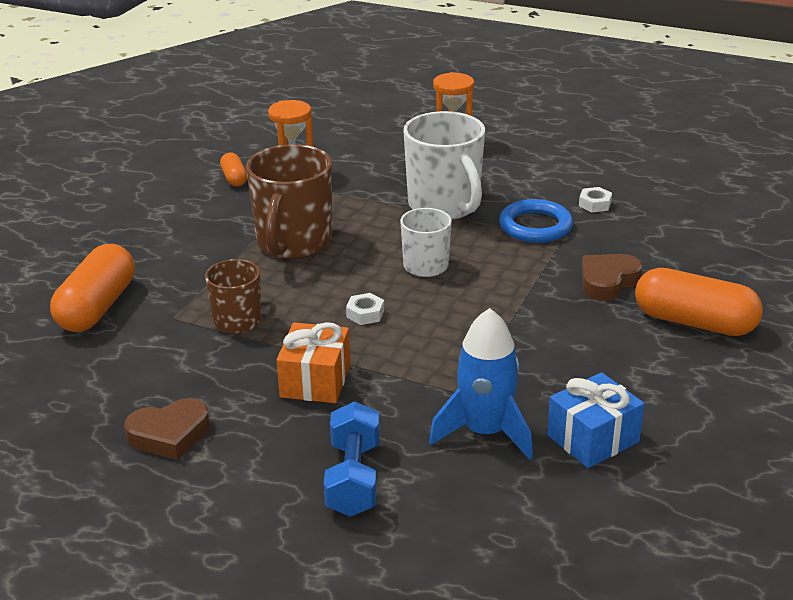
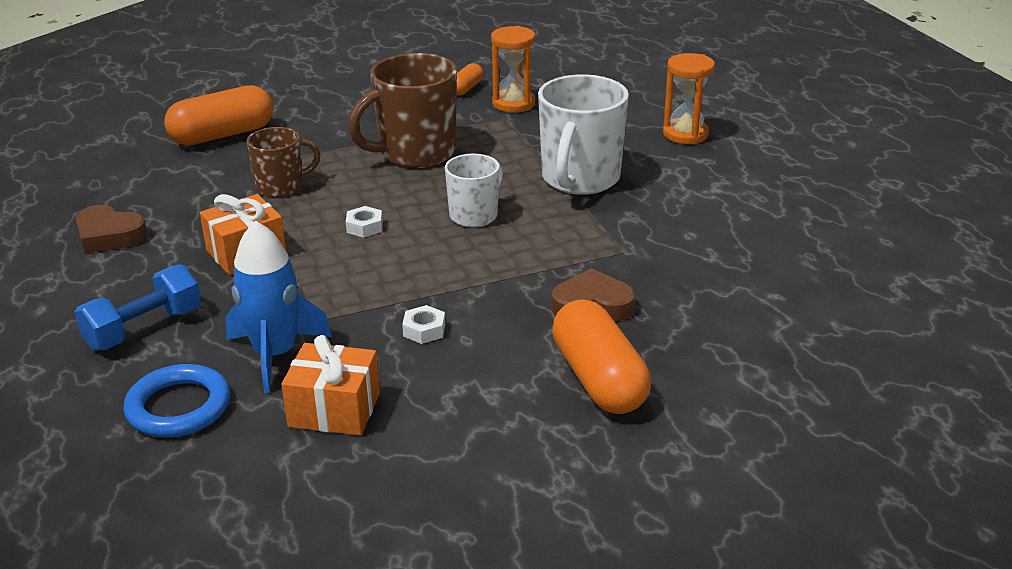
camera: 45 degrees right, 0 degrees up
blue ring [499,199,573,243] -> blue ring moved to [123,364,230,437]
blue gift [547,372,644,468] -> orange gift [281,335,380,436]
white nut [579,187,612,212] -> white nut moved to [402,305,445,344]

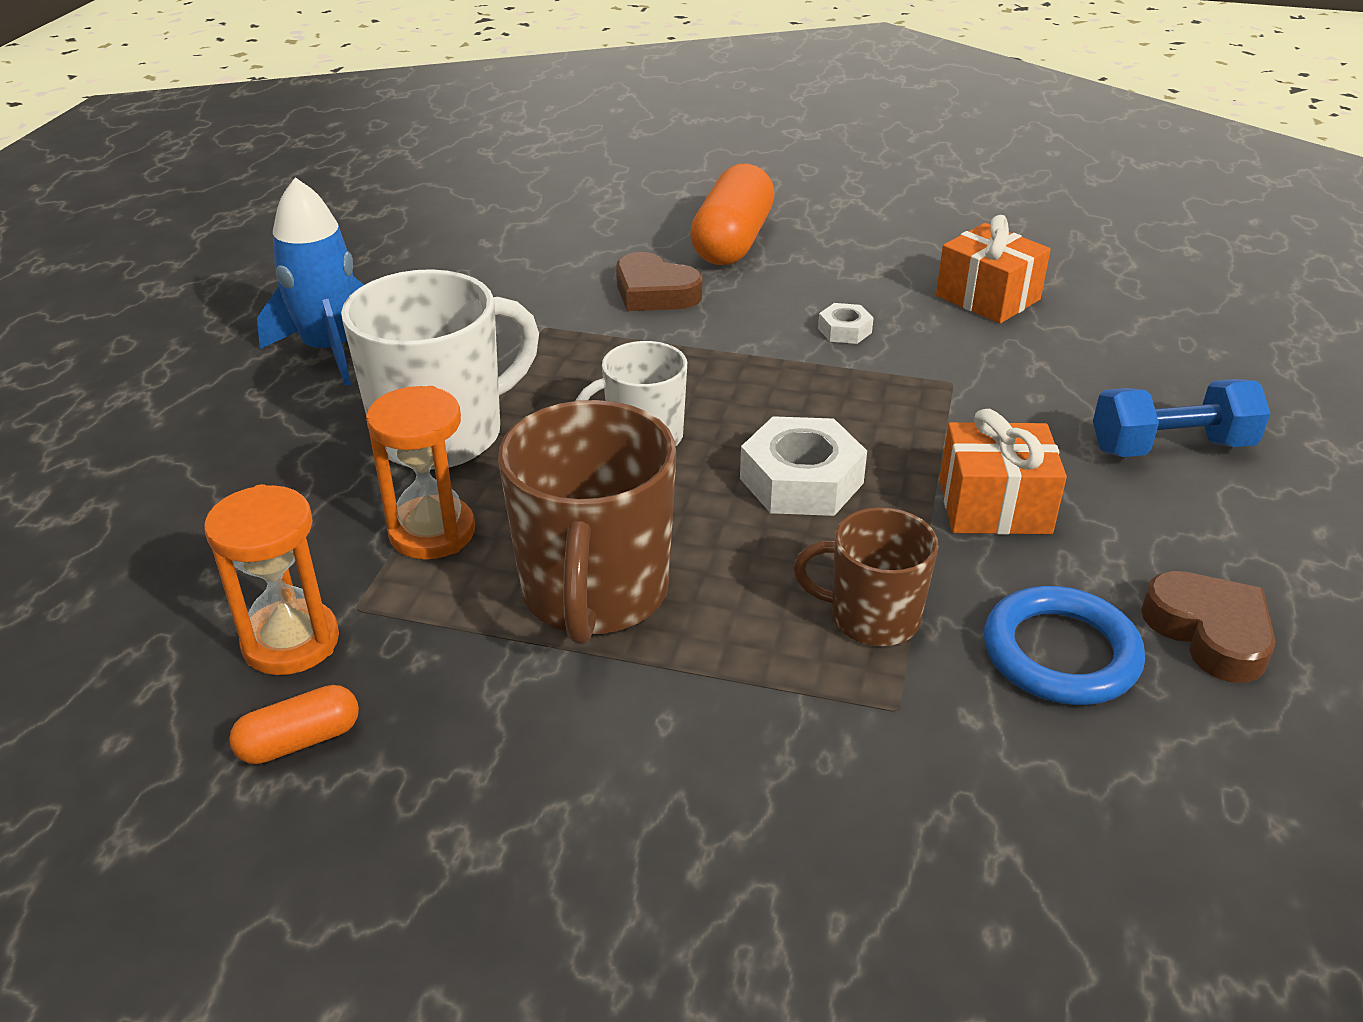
camera: 145 degrees left, 5 degrees up
blue ring [123,364,230,437] -> blue ring moved to [984,586,1145,705]
orange capsule [164,85,274,145] -> none
blue rocket [225,220,332,393] -> blue rocket moved to [257,177,364,386]
white nut [346,206,383,238] -> white nut [740,416,867,516], size x1.95
brown mug [348,53,457,168] -> brown mug turned 90 degrees clockwise [498,400,676,644]
orange hourglass [663,53,715,144] -> orange hourglass moved to [366,386,475,559]

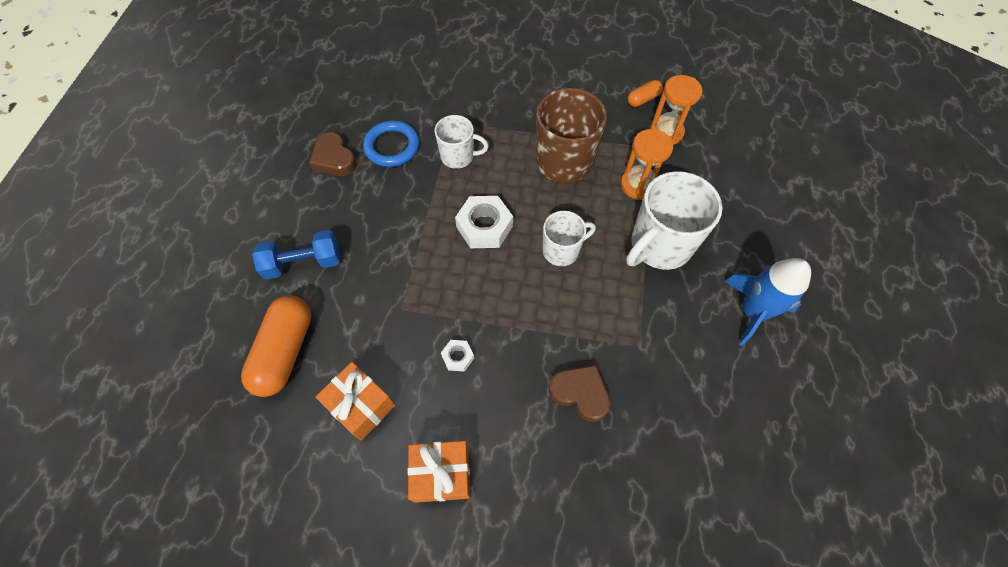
camera: 175 degrees right, 25 degrees up
orange capsule [690,164,775,265] -> orange capsule moved to [241,296,311,397]
brown mug [793,507,939,646] -> white mug [435,115,489,169]
orange gift [939,409,1067,535] -> orange gift moved to [408,441,470,503]

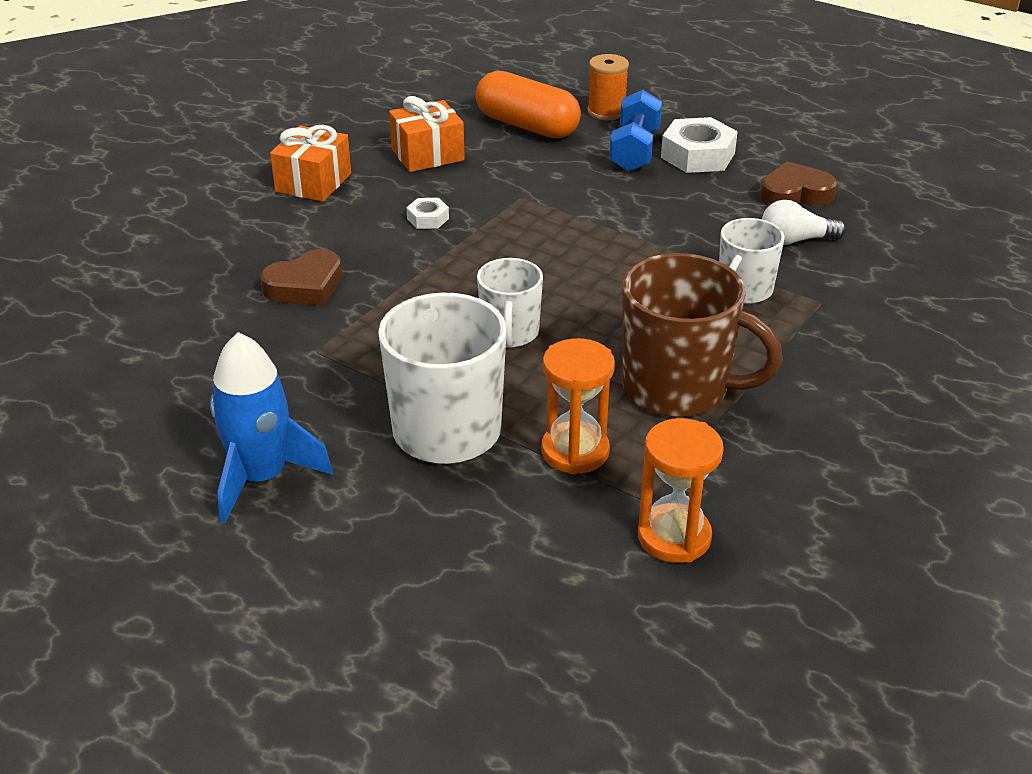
camera: 115 degrees right, 25 degrees down
blue ring [363,121,420,167] -> white light bulb [762,200,846,245]
white nut [455,196,513,248] -> white nut moved to [661,117,738,173]
orange capsule [627,80,663,107] -> none
none -> orange spool [587,54,629,120]

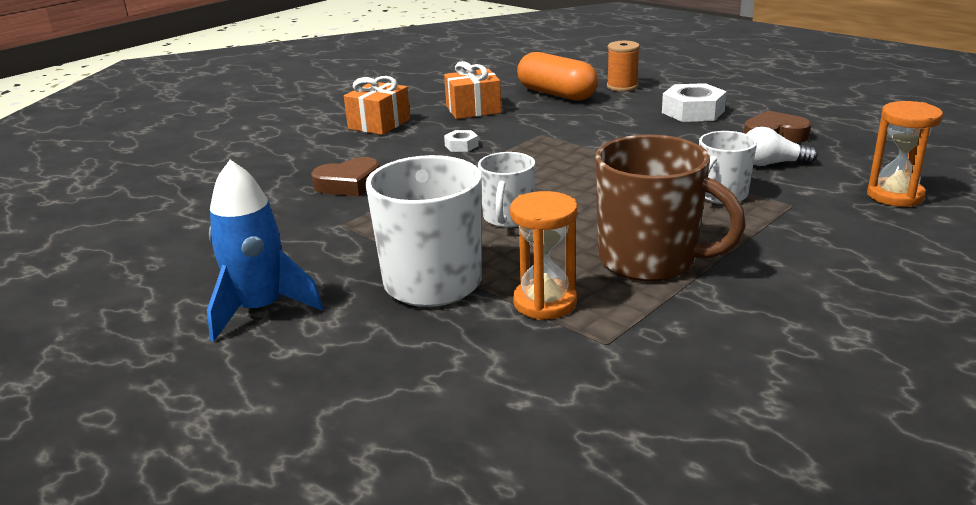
camera: 10 degrees right, 10 degrees down
blue dumbbell [609,90,662,171] -> none
orange hourglass [638,418,724,563] -> orange hourglass moved to [867,101,943,207]

